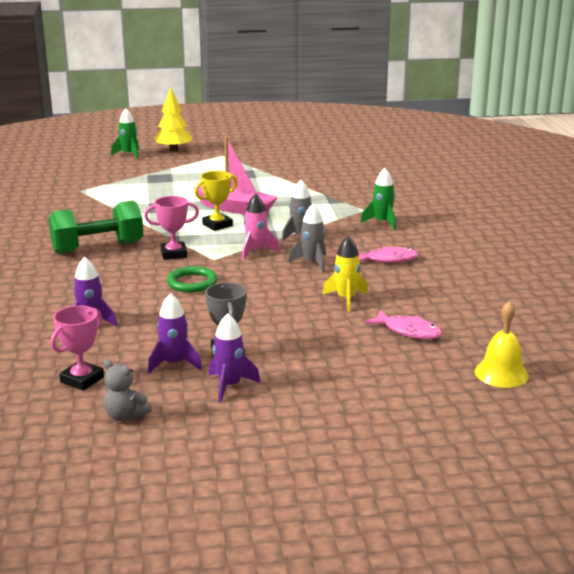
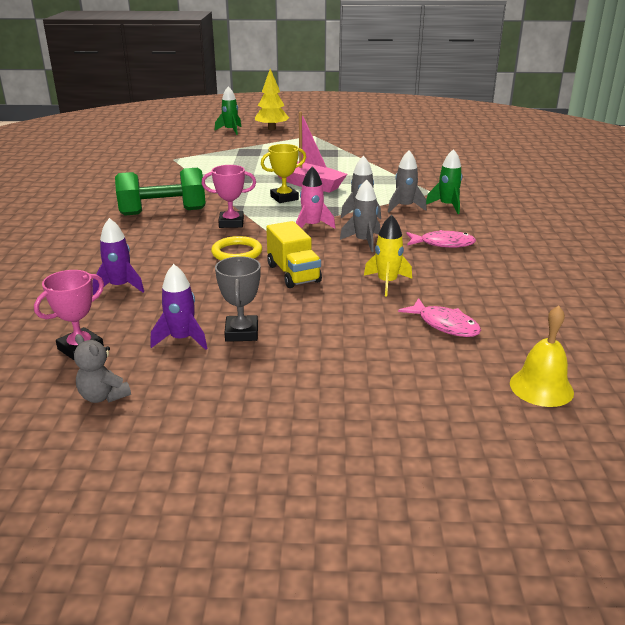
camera: 10 degrees right, 5 degrees up
green ring [167,266,217,292] -> yellow ring [211,236,262,260]
purple rocket [209,313,261,403] -> none
none -> yellow truck [266,221,322,288]
none -> grey rocket [388,150,427,212]

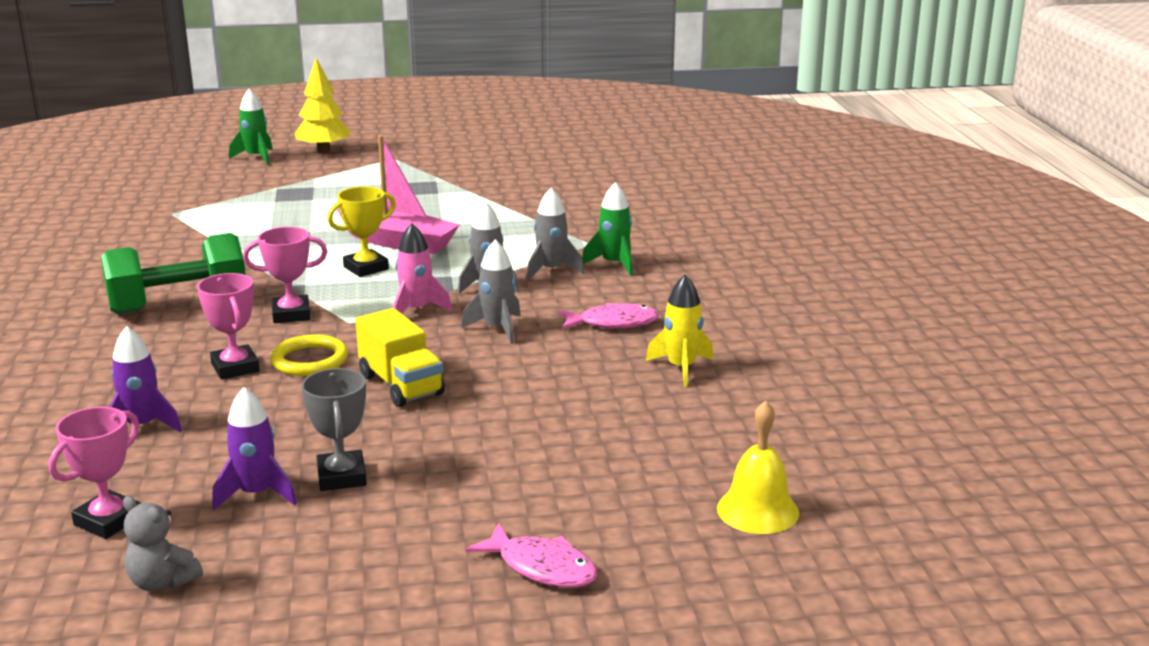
camera: 10 degrees left, 5 degrees down
yellow rocket [364,215,412,296] -> yellow rocket moved to [646,275,713,387]
pink fish [398,298,481,337] -> pink fish moved to [465,523,598,588]
none -> pink trophy [197,273,260,380]

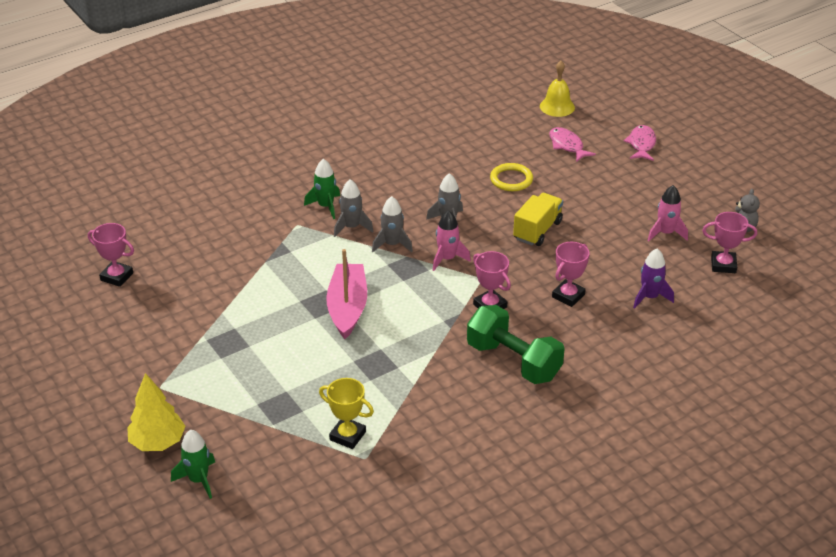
camera: 115 degrees left, 15 degrees up
purple rocket [212,387,297,510] -> pink rocket [648,185,688,241]
yellow ring [270,334,348,376] -> yellow ring moved to [490,163,533,191]
grey trophy [301,368,367,491] -> none
yellow trophy [327,187,396,277] -> yellow trophy moved to [319,378,374,449]
pink fish [559,303,659,330] -> pink fish moved to [549,127,596,162]
yellow rocket [646,275,713,387] -> none
none -> pink trophy [88,223,134,287]

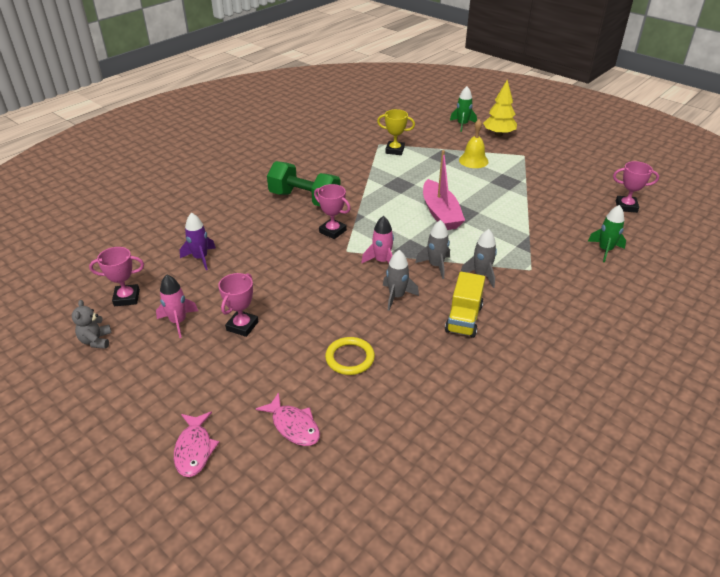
camera: 165 degrees right, 0 degrees up
green rocket [304,159,340,219] -> green rocket moved to [588,205,626,262]
yellow truck [513,193,563,246] -> yellow truck moved to [445,272,485,338]
yellow bell [540,61,575,117] -> yellow bell moved to [459,120,488,168]
pink trophy [552,242,590,307] -> pink trophy moved to [218,273,258,337]

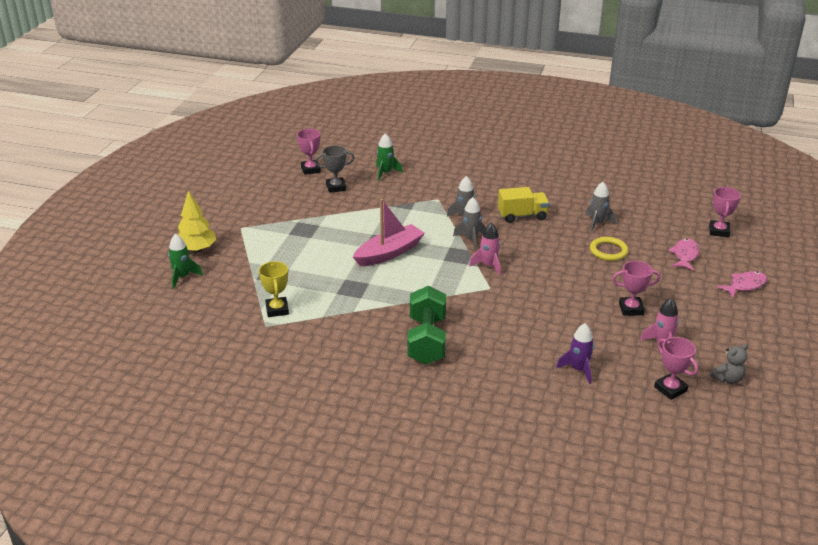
camera: 115 degrees left, 5 degrees down
pink trophy [314,184,351,239] -> pink trophy moved to [709,187,741,237]
grey rocket [383,250,419,311] -> grey rocket moved to [585,182,616,233]
yellow bell [459,120,488,168] -> none
none -> grey trophy [315,146,354,193]

